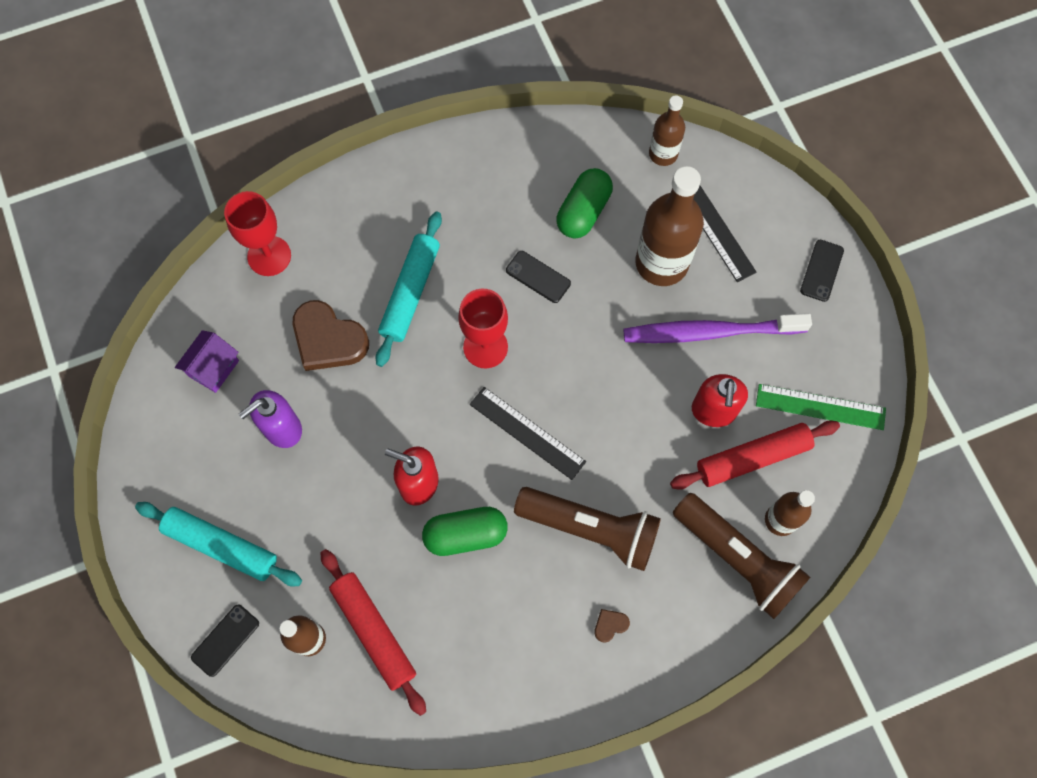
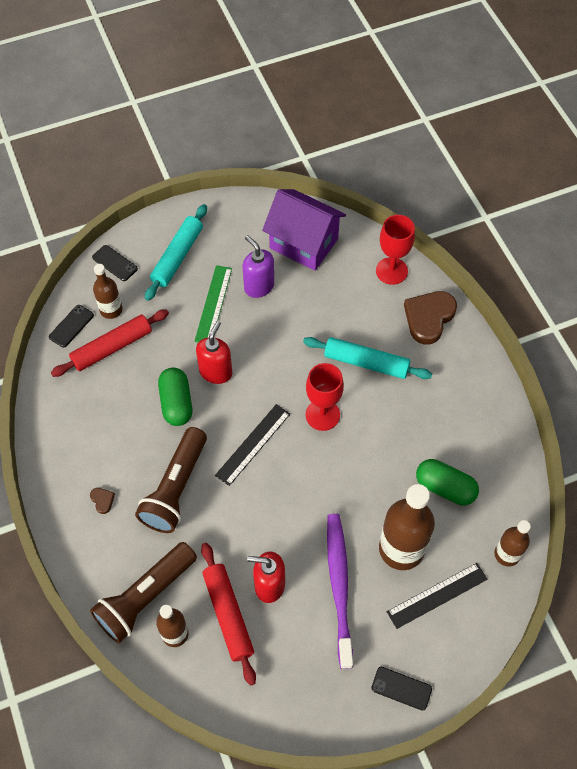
camera: 90 degrees right, 10 degrees down
purple house [175,330,239,393] -> purple house [262,189,346,271], size x1.89
brown heart [292,300,369,371] -> brown heart moved to [404,291,457,344]
black phone [506,251,571,303] -> black phone moved to [49,305,94,348]
green ruler [756,384,886,430] -> green ruler moved to [194,265,232,342]

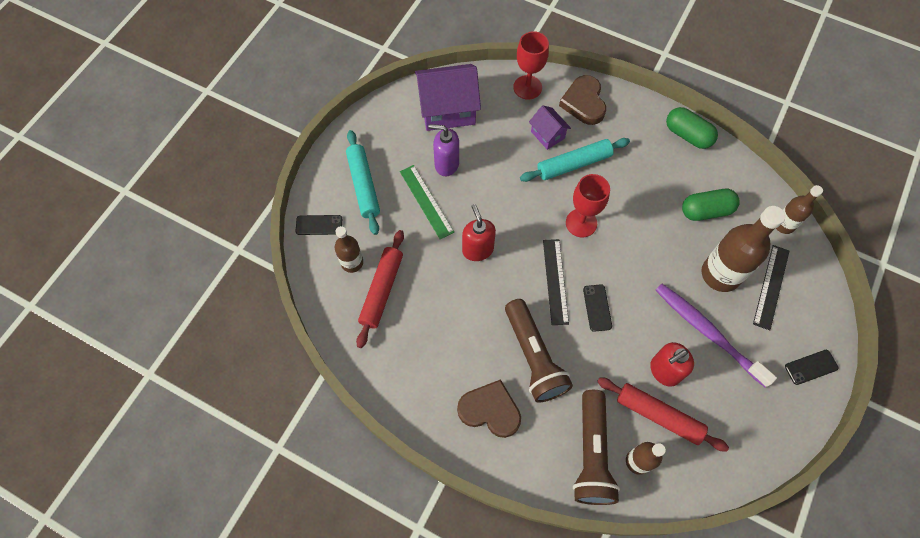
camera: 40 degrees left, 5 degrees up
black phone [49,305,94,348] -> black phone moved to [583,284,612,332]
brown heart [90,488,115,514] -> brown heart [457,379,521,438], size x2.36
green capsule [158,368,192,426] -> green capsule moved to [666,107,718,149]
none -> purple house [529,105,571,150]

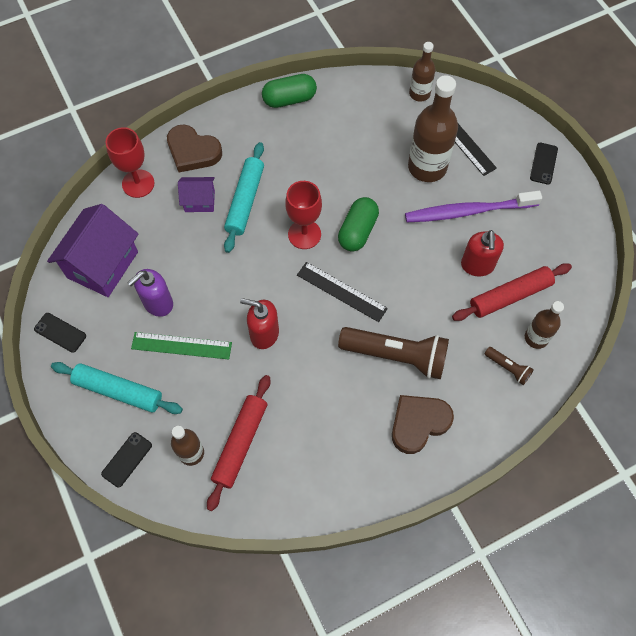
camera: 55 degrees left, 0 degrees up
red rolling pin [356,230,404,348] -> red rolling pin turned 60 degrees clockwise [207,375,271,511]
brown flashlight [573,390,620,505] -> brown flashlight [485,347,534,385], size x0.46
black phone [583,284,612,332] -> black phone moved to [34,313,86,353]
green capsule [682,189,740,221] -> green capsule moved to [338,197,379,252]

